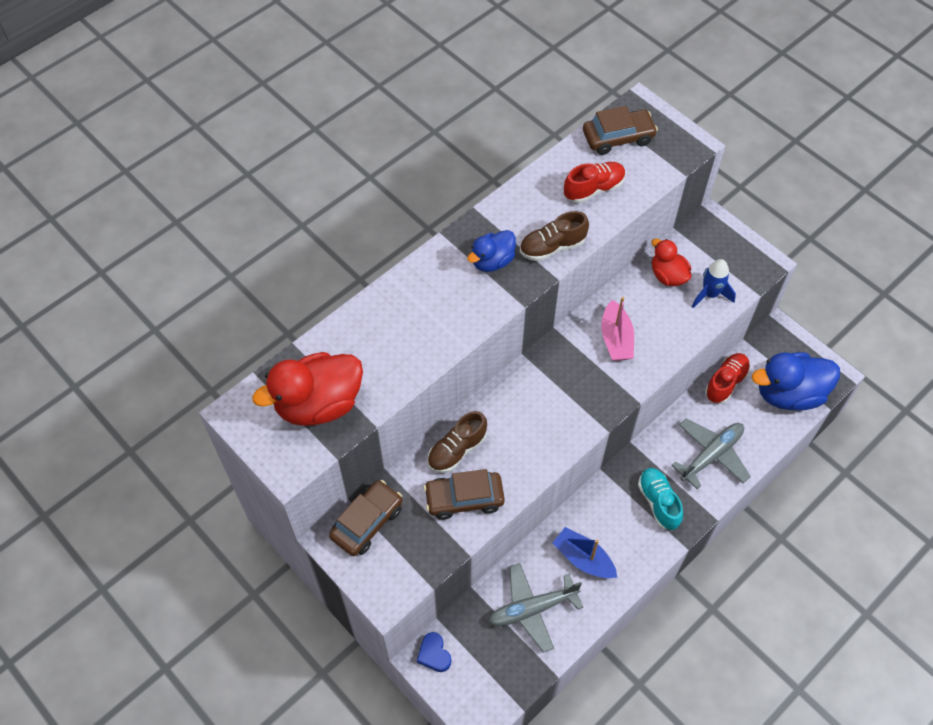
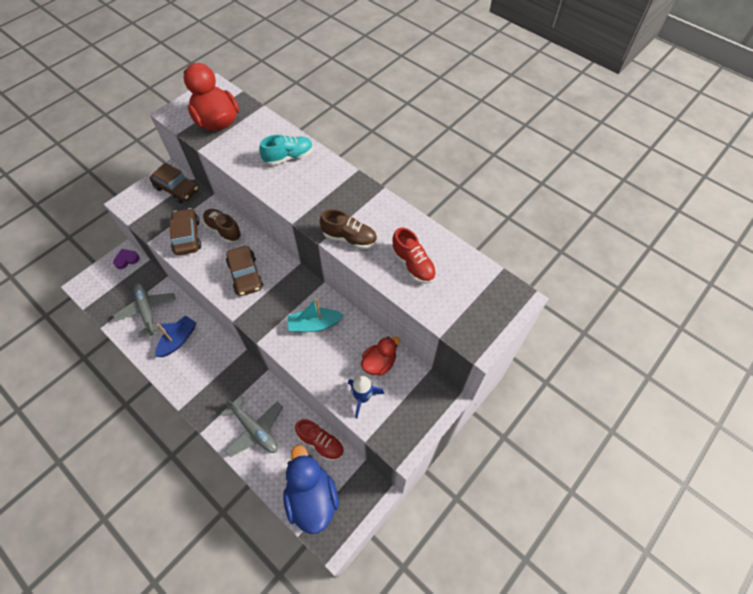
camera: 85 degrees right, 0 degrees up
blue heart [417,632,451,672] -> purple heart [113,249,140,269]
blue duck [467,230,516,272] -> none
brown shoe [520,211,589,261] -> brown shoe turned 135 degrees clockwise [320,209,377,249]
brown car [583,106,658,155] -> brown car moved to [226,246,263,296]
pink boat [601,297,634,361] -> turquoise boat [287,298,344,332]
turquoise shoe [638,468,683,530] -> turquoise shoe moved to [259,135,313,165]

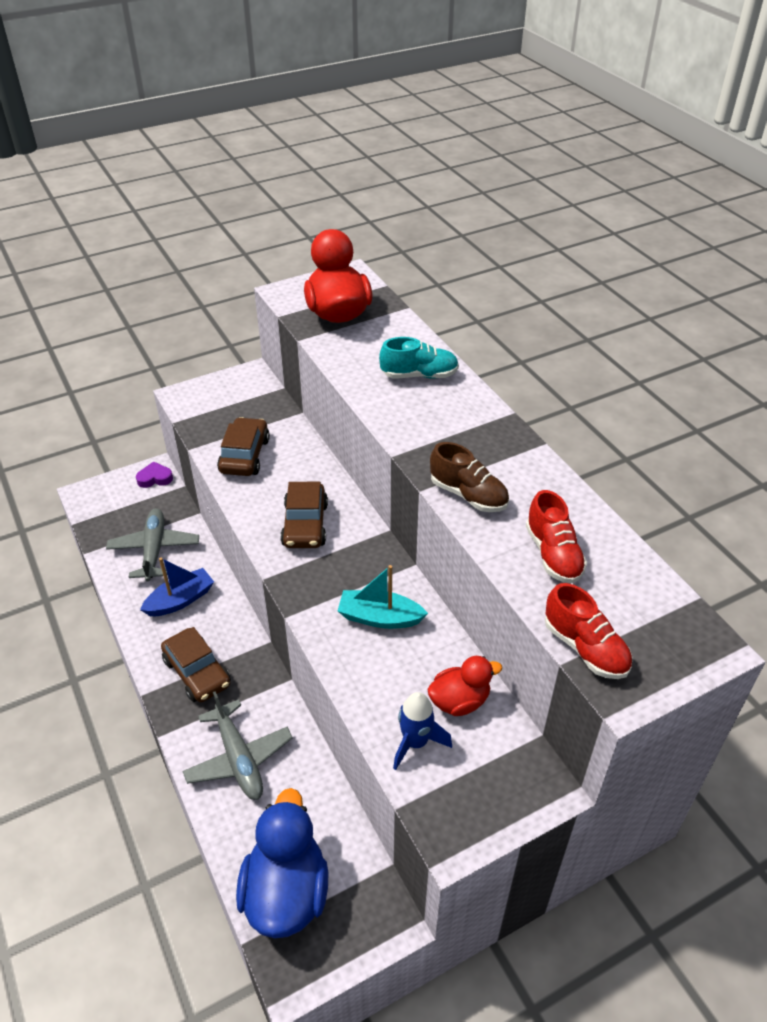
camera: 20 degrees right, 15 degrees down
brown car [150,162,199,203] -> brown car moved to [161,627,231,702]
brown shoe [203,209,241,243] -> none
red shoe [295,419,344,461] -> red shoe moved to [545,583,632,679]

